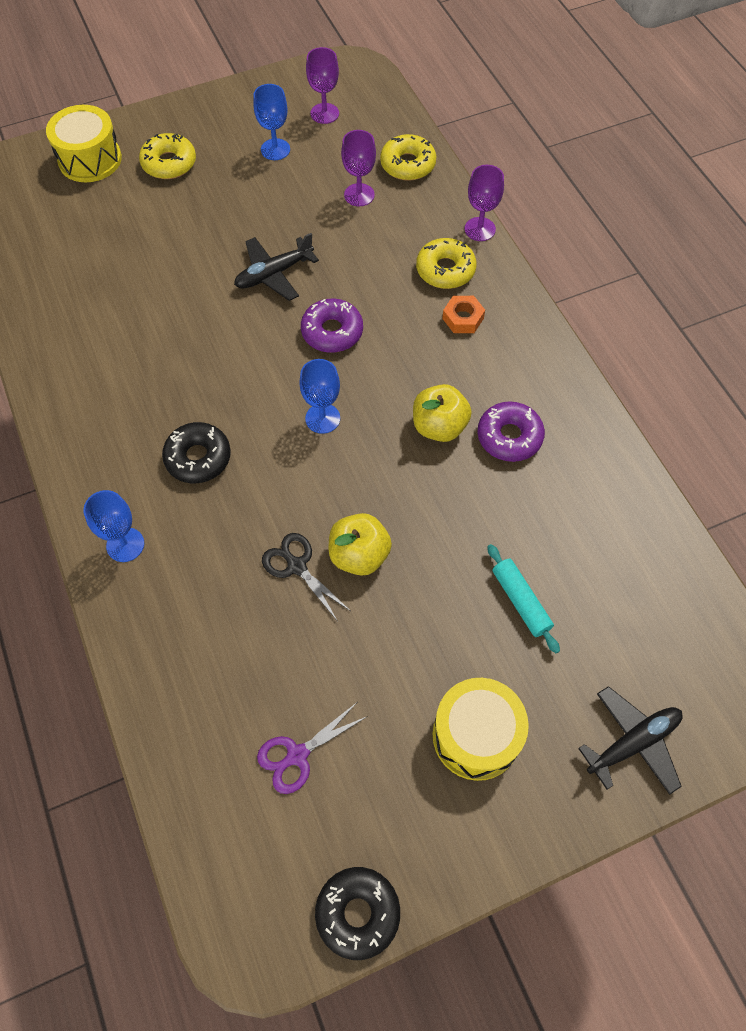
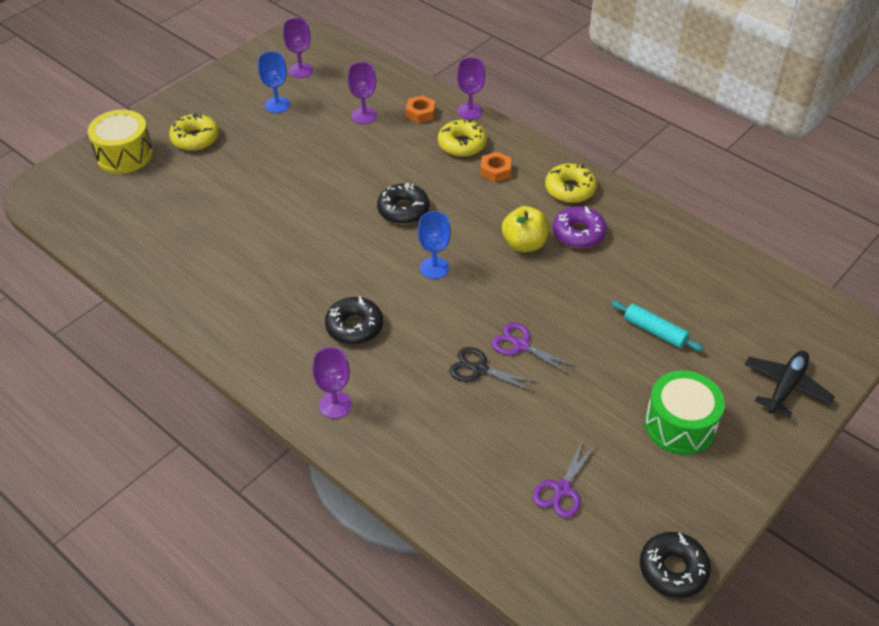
camera: 25 degrees left, 15 degrees down
blue goblet [83,490,144,562] -> purple goblet [312,347,352,419]
black plane [234,233,319,301] -> none
purple donut [301,299,363,353] -> black donut [377,183,430,224]
yellow apple [329,513,392,576] -> purple scissors [491,322,576,376]
yellow donut [380,134,436,181] -> yellow donut moved to [545,163,597,203]
yellow drum [433,678,529,781] -> green drum [645,370,725,455]
none -> orange nut [406,95,436,123]

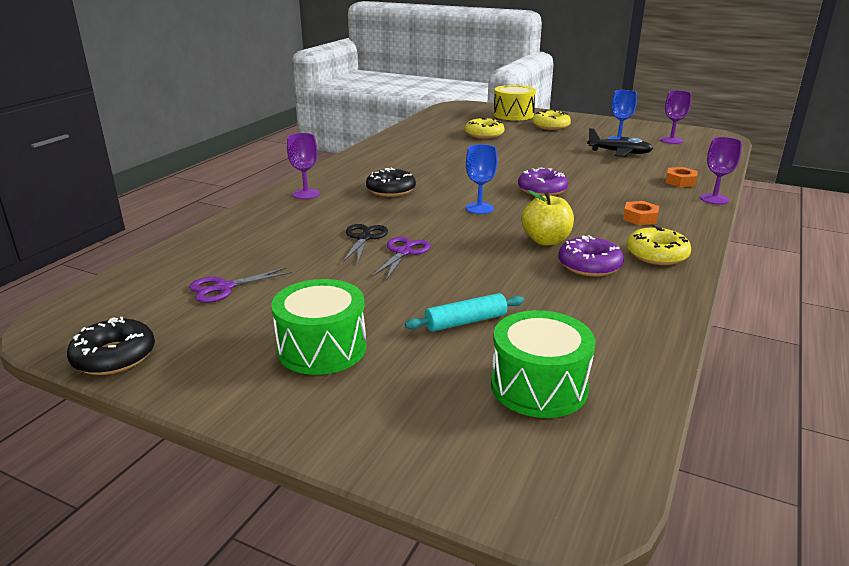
camera: 75 degrees right, 20 degrees down
purple goblet [348,62,377,124] -> none
black donut [377,183,430,224] -> purple donut [518,168,568,196]
yellow donut [438,119,487,157] -> yellow donut moved to [465,117,505,139]
purple scissors [532,439,597,518] -> purple scissors turned 45 degrees counterclockwise [189,267,292,303]
turquoise rolling pin [611,301,703,351] -> turquoise rolling pin turned 45 degrees clockwise [405,293,524,332]
black plane [744,351,835,418] -> black plane moved to [587,128,653,157]
none -> green drum [491,310,595,418]

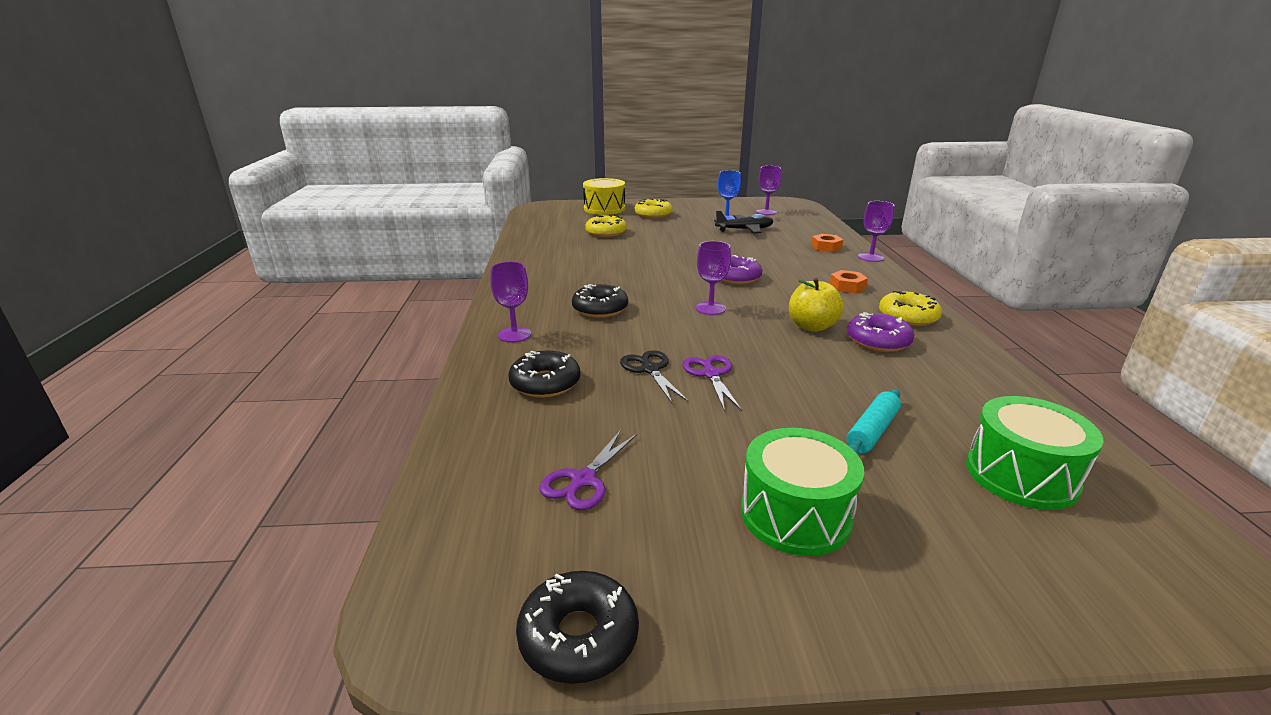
camera: 30 degrees left, 0 degrees up
blue goblet [466,144,498,214] -> purple goblet [696,241,731,315]
none -> black donut [509,351,581,398]

